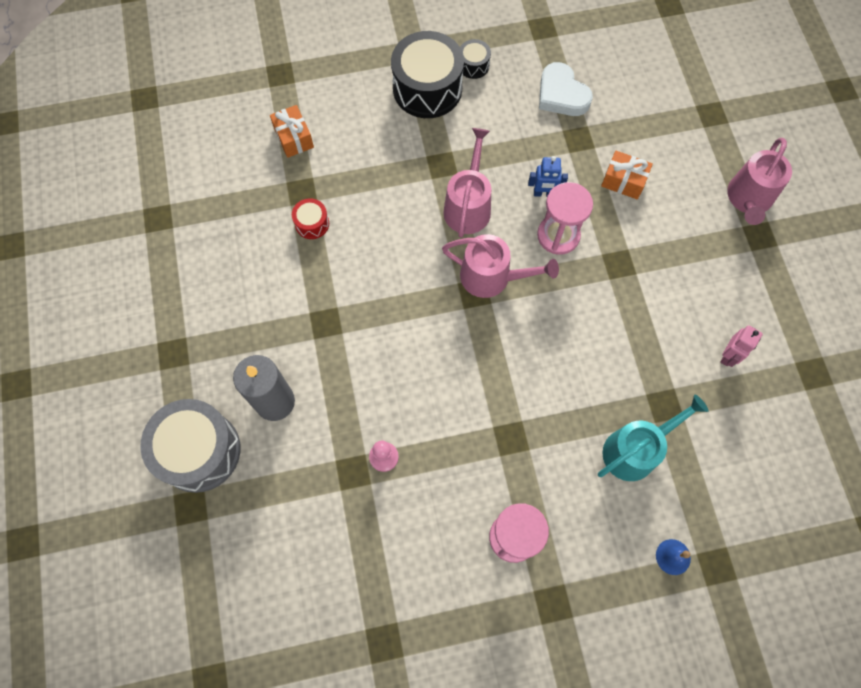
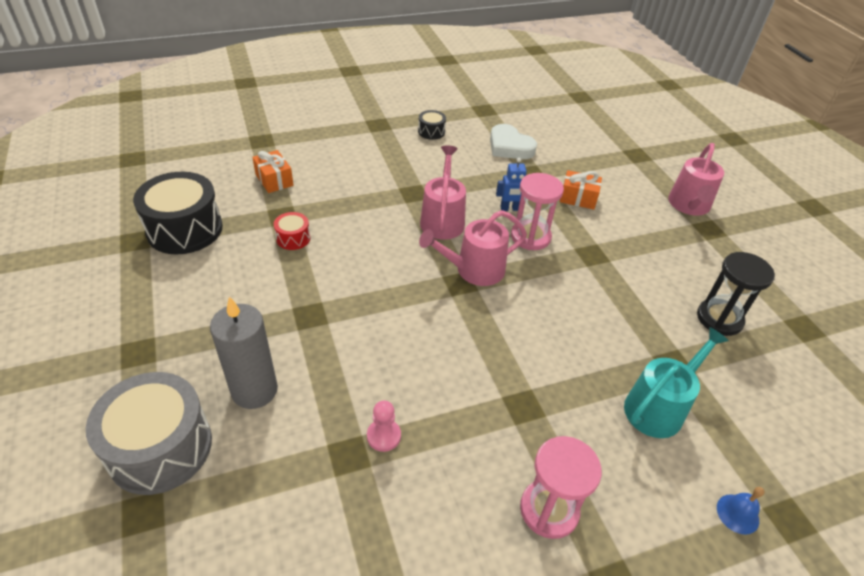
camera: 10 degrees left, 25 degrees down
black drum [391,31,464,118] -> black drum moved to [133,172,223,254]
pink watering can [442,234,559,298] -> pink watering can turned 150 degrees clockwise [419,210,527,286]
pink robot [720,325,763,367] -> black hourglass [697,252,775,336]

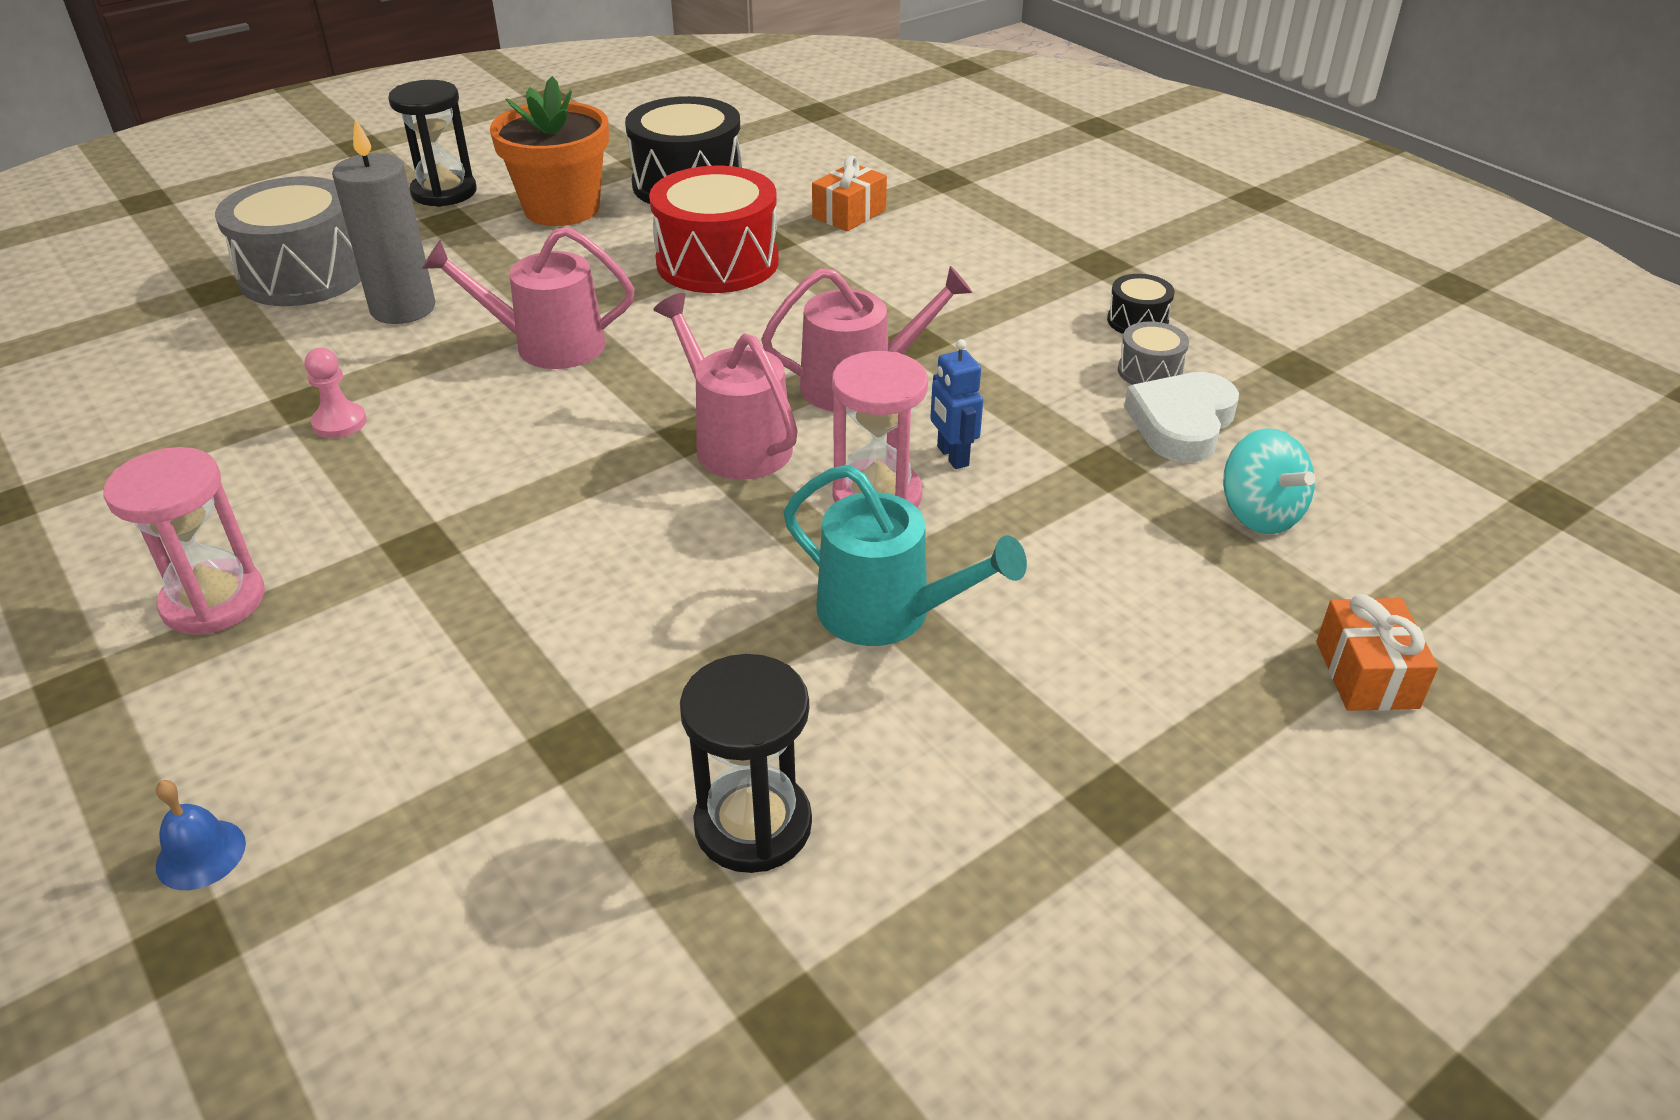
camera: 75 degrees right, 5 degrees down
red drum [274,212,310,250] -> red drum [649,166,779,293], size x2.17
orange gift [560,170,602,210] -> orange gift moved to [1316,594,1438,711]
turquoise watering can [624,327,729,438] -> turquoise watering can moved to [783,465,1027,646]
pink watering can [668,143,724,216] -> pink watering can moved to [422,227,635,369]
none -> black hourglass [388,80,477,207]
none -> orange flower pot [490,76,609,226]
none -> grey drum [1118,321,1189,385]
none -> turquoise spinning top [1223,428,1315,534]

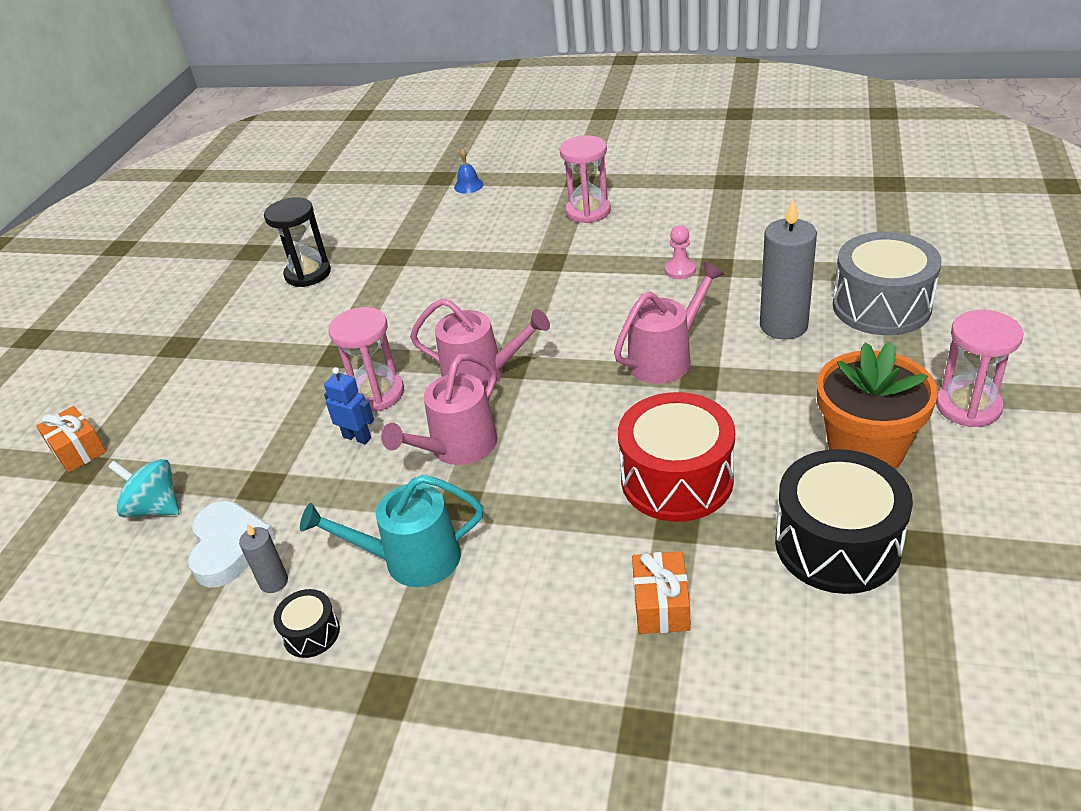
camera: 145 degrees right, 0 degrees up
black hourglass [388,80,477,207] -> pink hourglass [936,310,1023,427]
turquoise watering can [783,465,1027,646] -> turquoise watering can moved to [300,475,483,587]
grey drum [1118,321,1189,385] -> grey candle [239,524,288,593]

